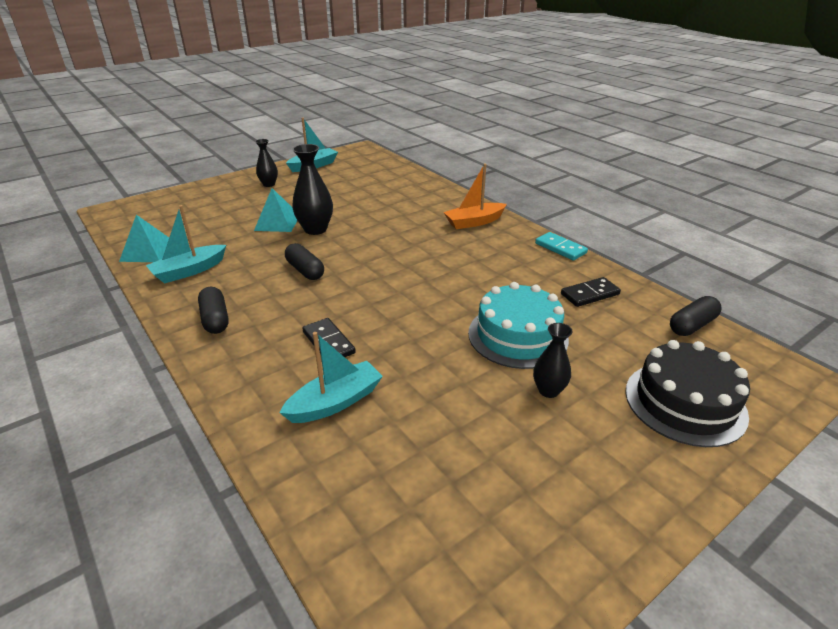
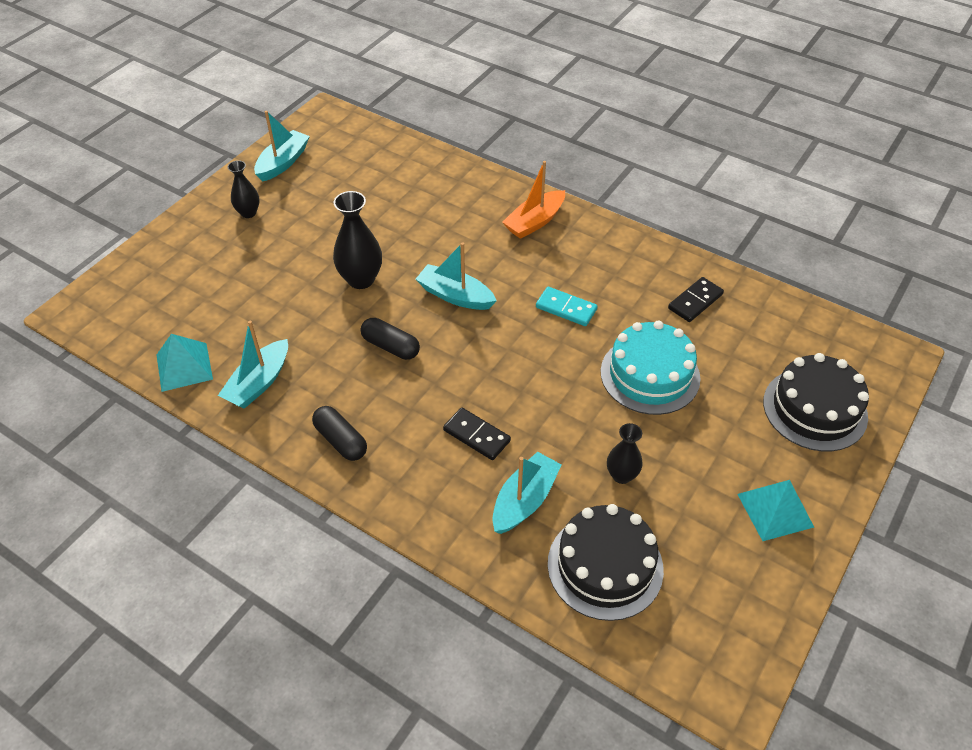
camera: 20 degrees left, 15 degrees up
turquoise pyramid [254,188,297,232] -> turquoise pyramid moved to [737,480,814,541]
black vase [533,323,573,398] -> black vase moved to [607,423,642,484]
turquoise domino [535,232,588,261] -> turquoise domino moved to [536,287,598,326]
black capsule [670,296,721,336] -> none
none -> turquoise boat [416,242,497,310]
none -> black cake [548,504,664,621]

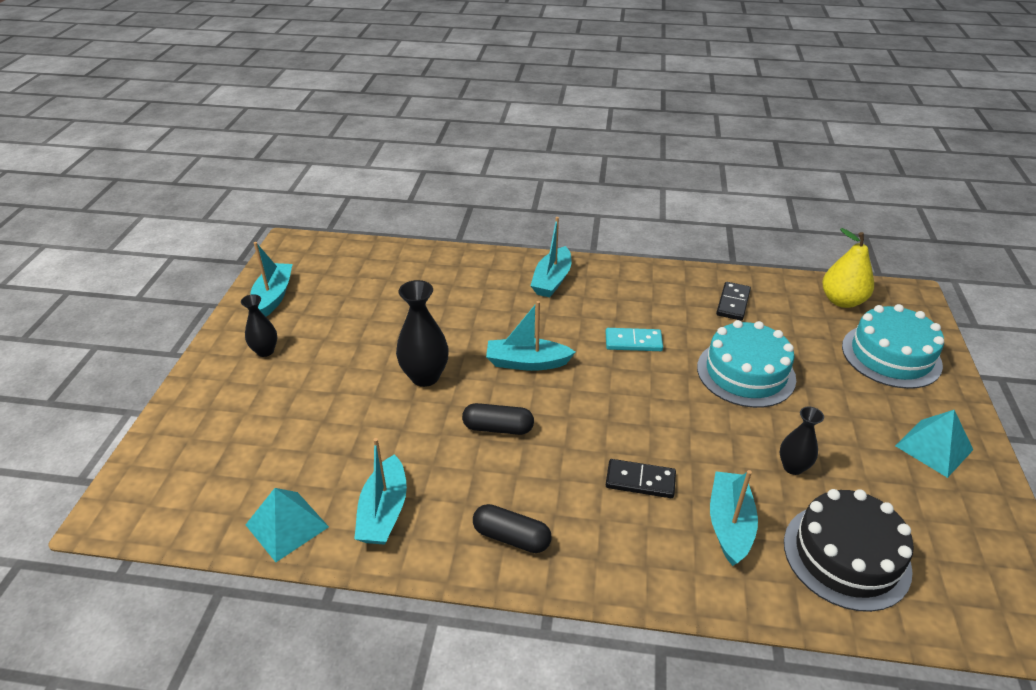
camera: 25 degrees left, 10 degrees down
orange boat [502,161,565,239] -> turquoise boat [530,217,572,298]
black cake [763,353,869,451] -> turquoise cake [842,304,944,389]
none -> yellow pear [822,228,874,308]

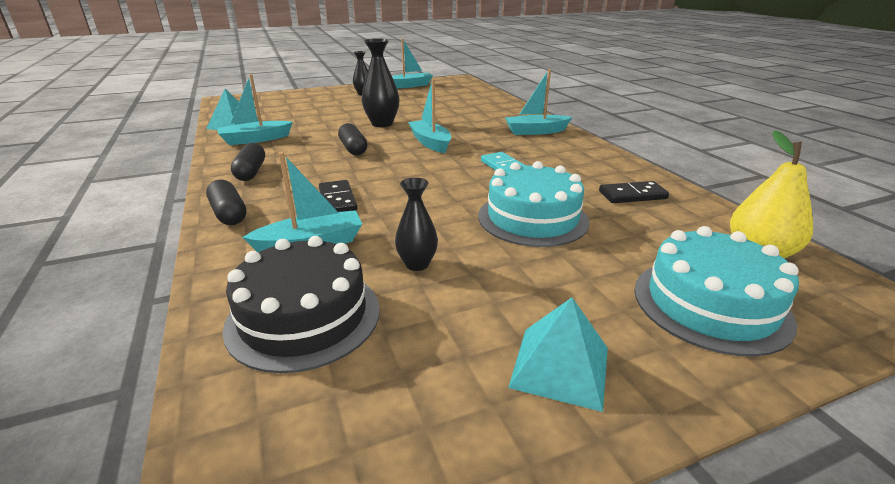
camera: 60 degrees right, 10 degrees down
none -> black capsule [206,179,246,225]

